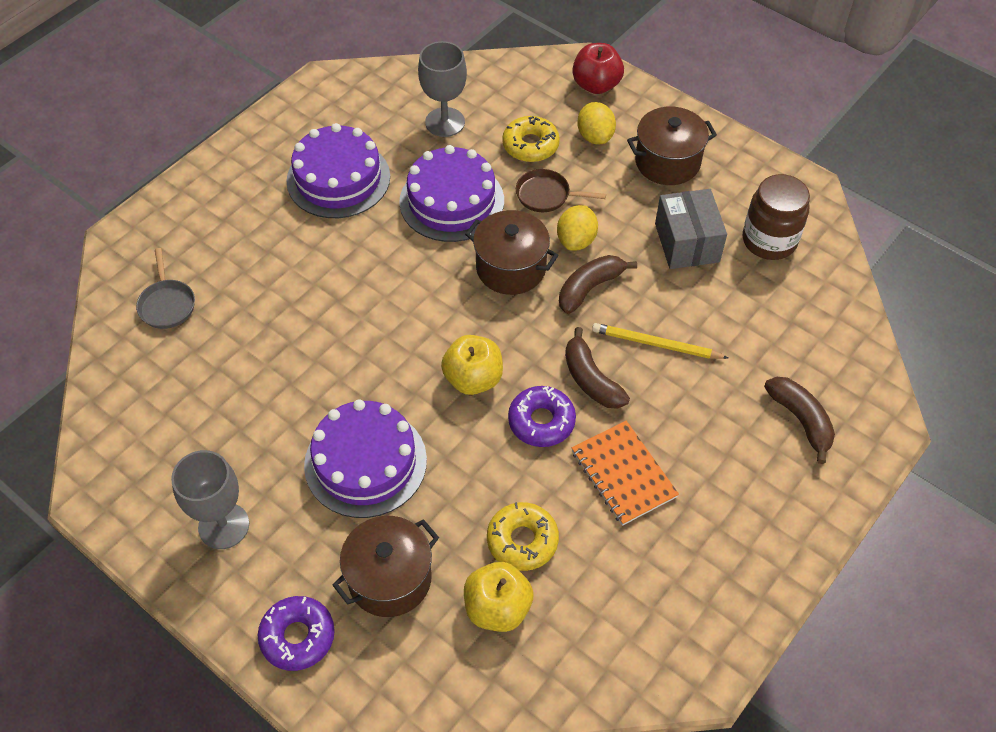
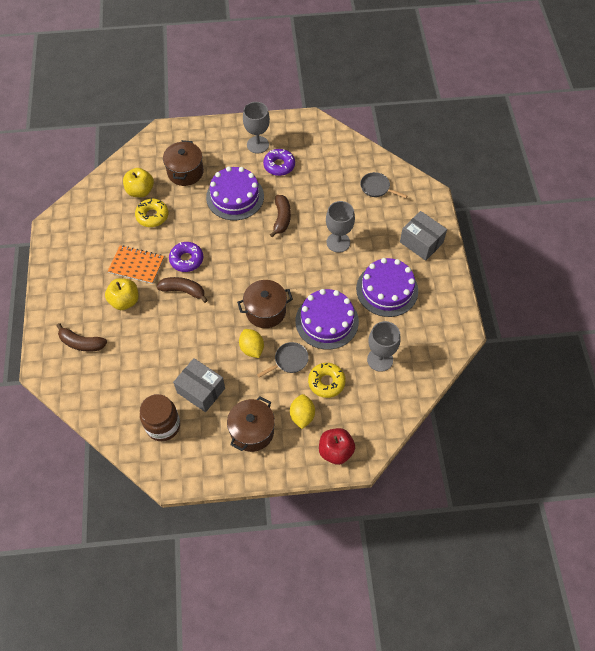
camera: 135 degrees right, 5 degrees up
purple donut [258,596,335,671] -> purple donut moved to [263,149,295,176]
yellow apple [441,335,503,395] -> yellow apple moved to [105,278,139,310]
brown pan [516,169,606,212] -> grey pan [257,342,309,378]
brown banana [559,255,637,314] -> brown banana moved to [270,195,291,237]
yellow lemon [577,102,616,144] -> yellow lemon turned 60 degrees clockwise [290,394,315,429]
yellow pencil [592,323,728,359] -> none
none -> grey goblet [326,201,355,253]
none -> grey box [400,211,447,261]

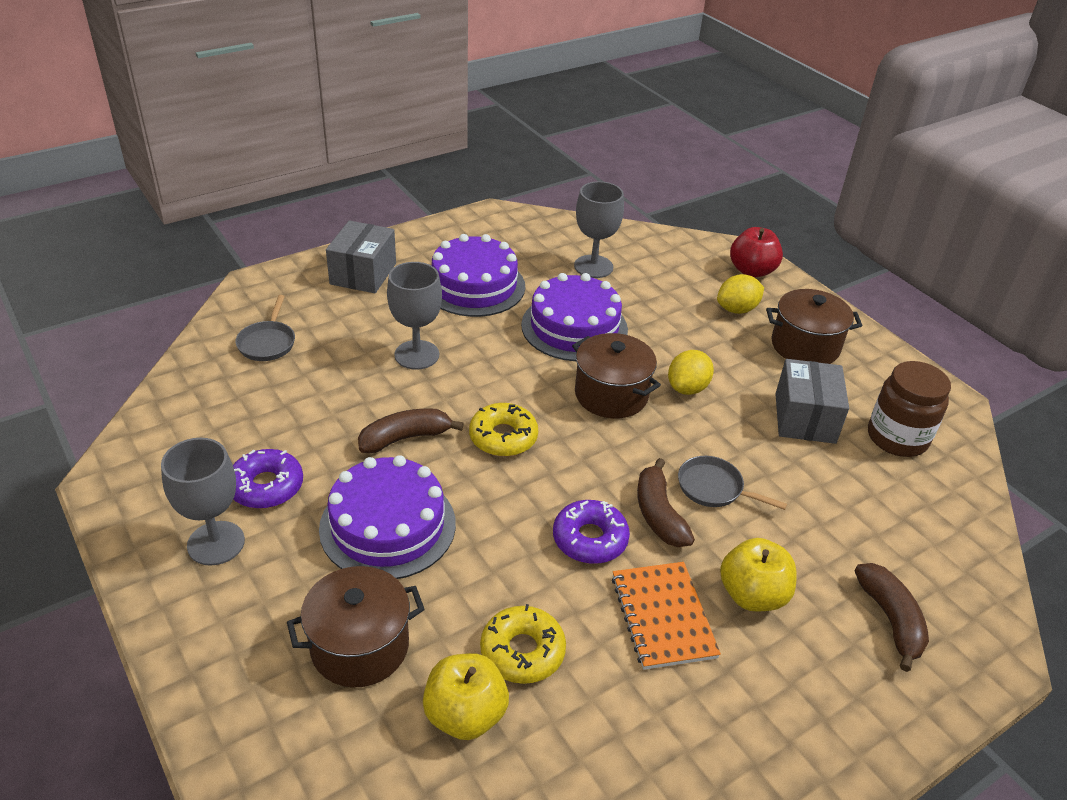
camera: 120 degrees left, 20 degrees down
grey pan [257,342,309,378] -> grey pan moved to [678,456,787,510]
yellow donut [308,363,346,398] -> yellow donut moved to [469,403,538,456]

